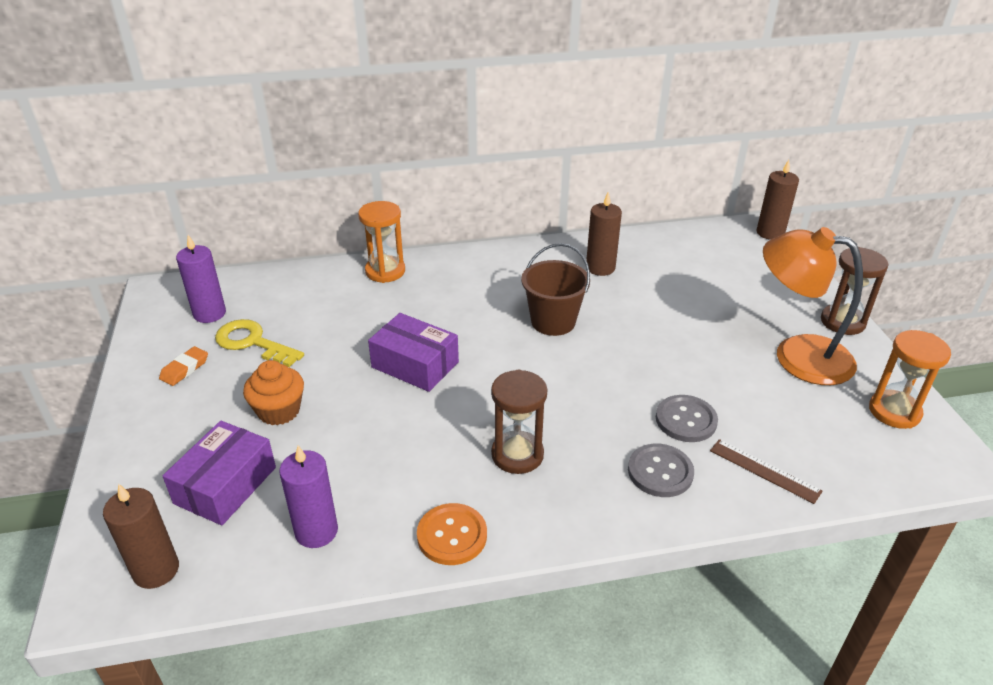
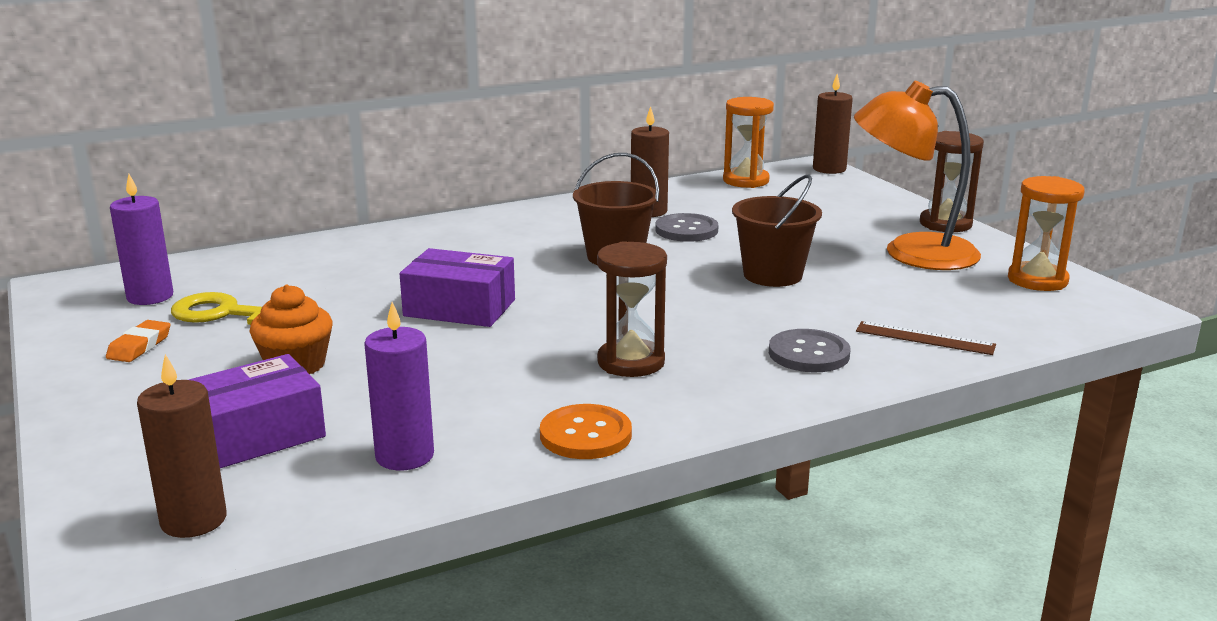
camera: 15 degrees left, 15 degrees down
purple box [163,421,276,525] -> purple box turned 45 degrees clockwise [189,354,326,468]
orange hourglass [358,201,405,283] -> orange hourglass moved to [723,97,774,188]
grey button [656,395,718,442] -> grey button moved to [655,213,719,242]
none -> brown bucket [732,175,822,287]

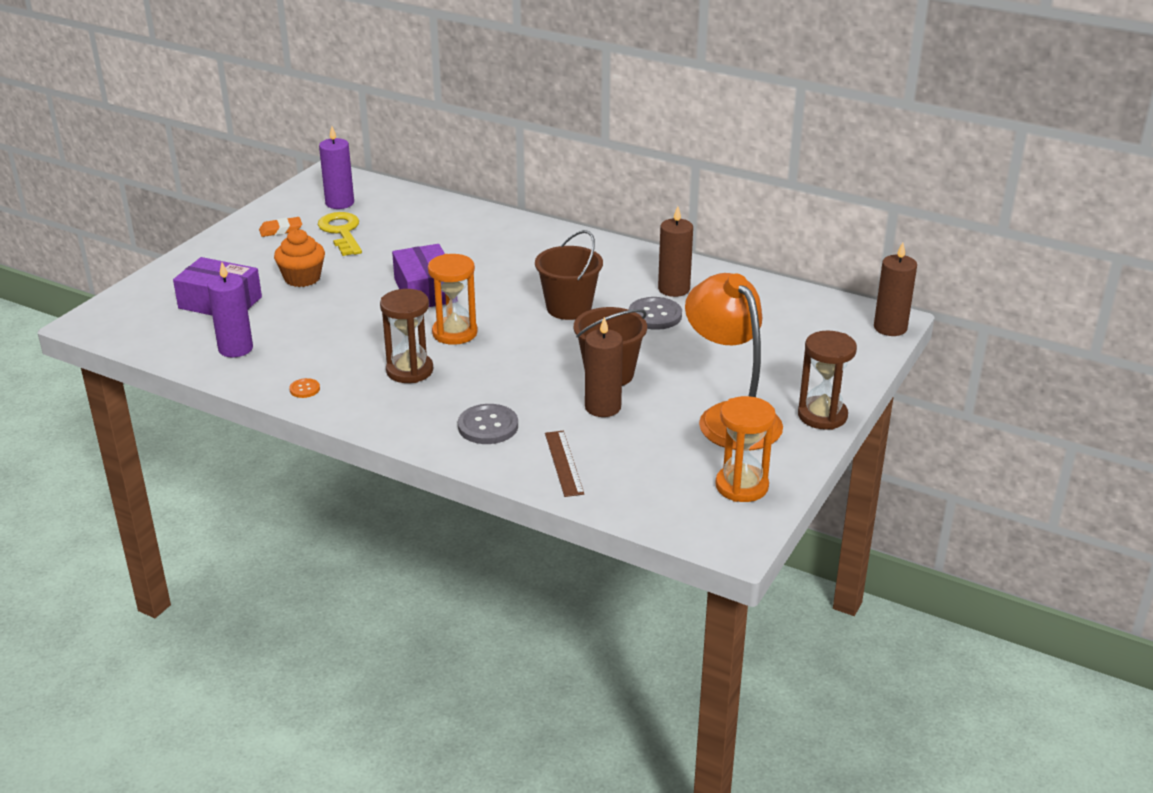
camera: 55 degrees right, 10 degrees up
brown candle [137,354,227,538] -> brown candle moved to [585,317,623,417]
orange button [540,404,632,459] -> orange button [289,378,320,398], size x0.52
orange hourglass [723,97,774,188] -> orange hourglass moved to [428,254,478,345]

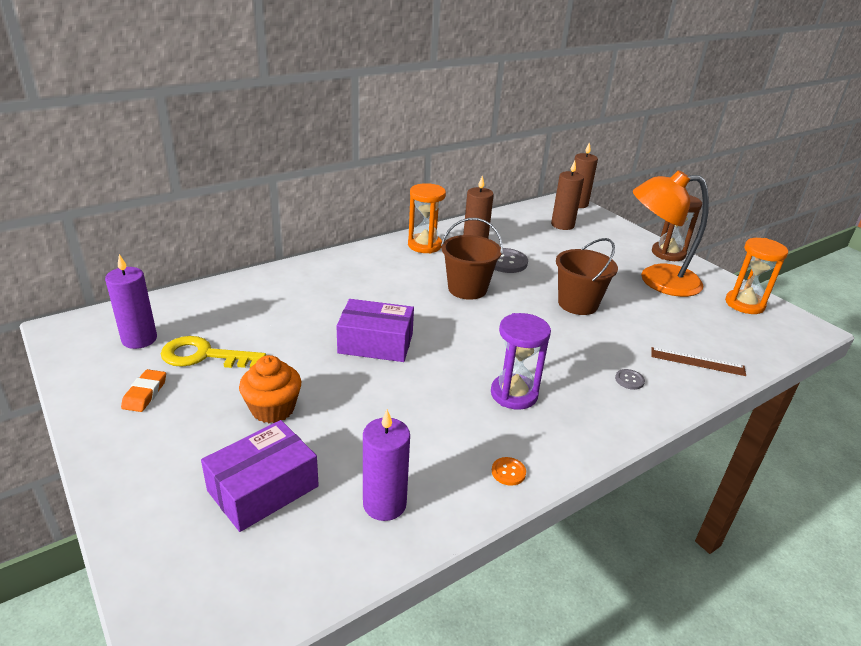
camera: 65 degrees left, 0 degrees up
brown hourglass [380,289,433,383] -> purple hourglass [491,313,551,410]
orange hourglass [428,254,478,345] -> orange hourglass moved to [408,183,446,253]
grey button [458,404,518,444] -> grey button [615,369,645,390], size x0.52
brown candle [585,317,623,417] -> brown candle moved to [551,160,584,230]

